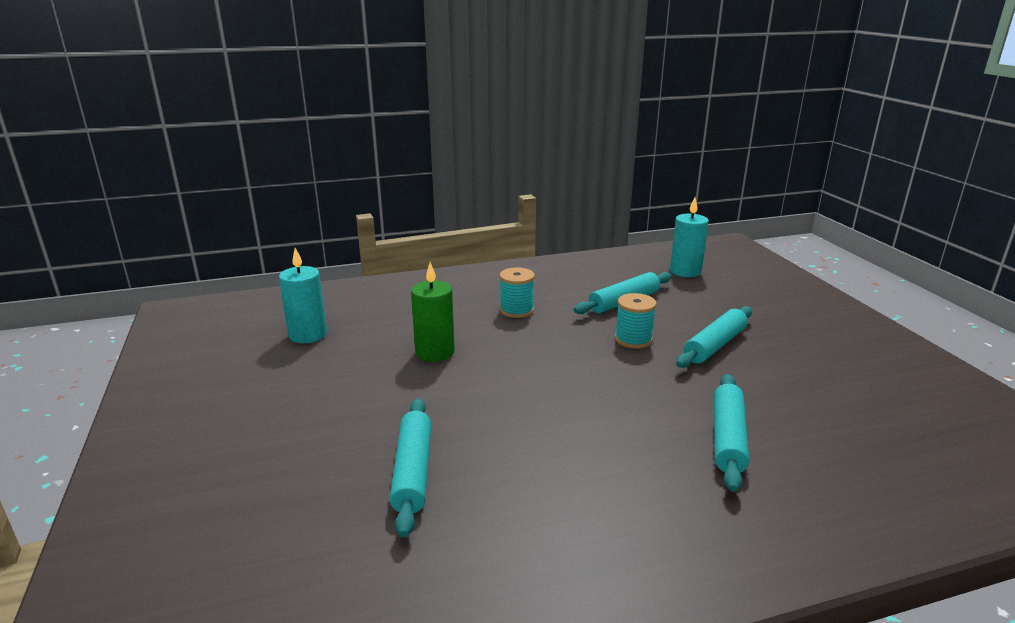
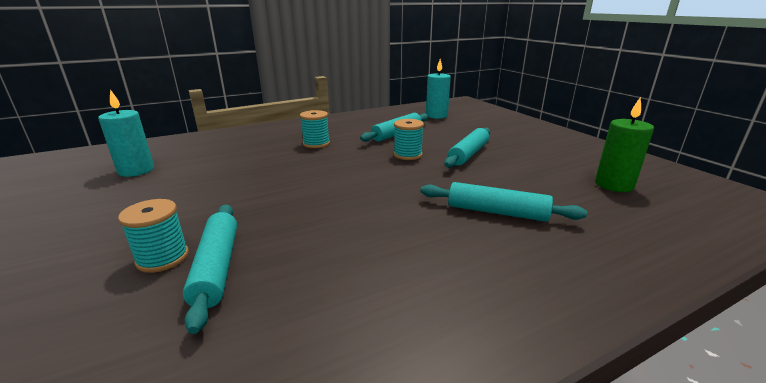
camera: 10 degrees left, 0 degrees up
green candle [411,262,455,362] -> green candle moved to [595,97,654,192]
turquoise rolling pin [714,374,749,492] -> turquoise rolling pin turned 75 degrees counterclockwise [421,182,587,222]
none -> turquoise spool [118,199,189,273]

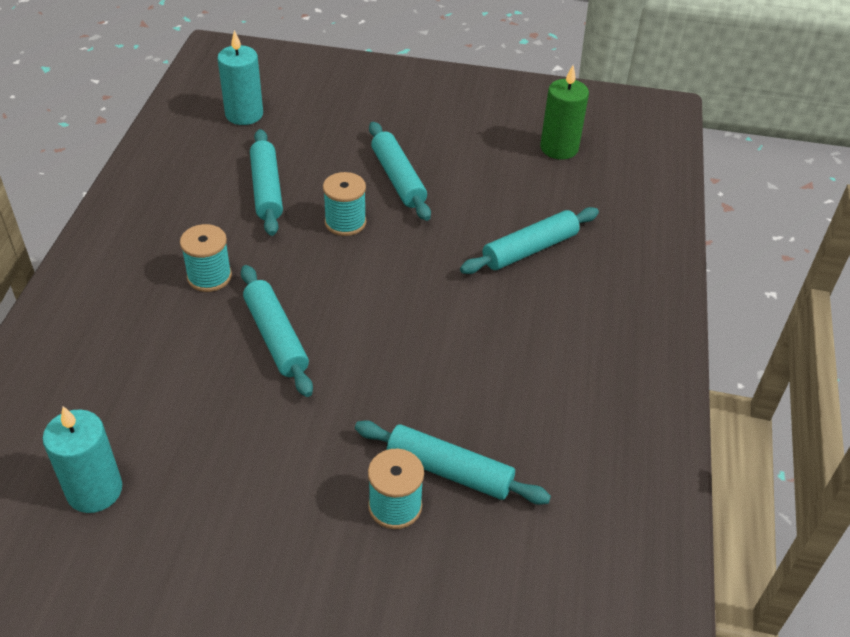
camera: 55 degrees left, 20 degrees up
none -> turquoise rolling pin [241,265,313,397]

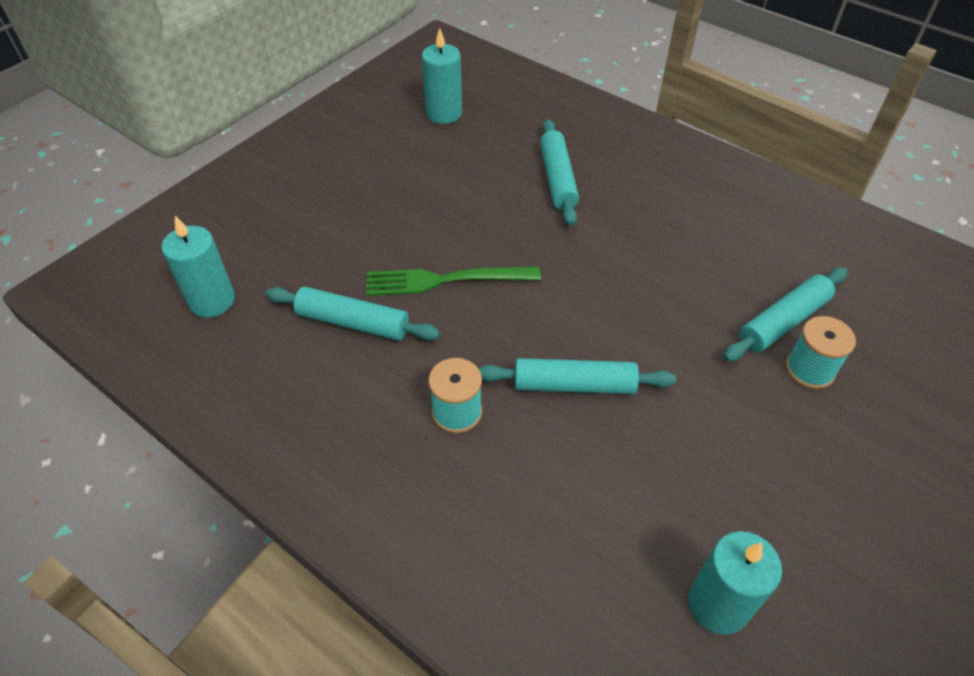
camera: 60 degrees left, 5 degrees up
turquoise spool [323,172,366,236] -> green fork [366,267,541,296]
turquoise rolling pin [369,122,431,221] -> none
green candle [540,65,589,160] -> turquoise candle [422,28,462,124]

